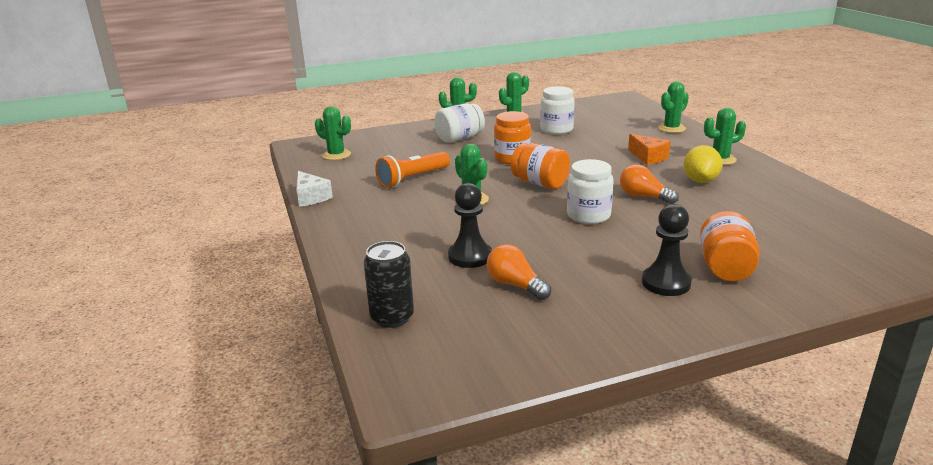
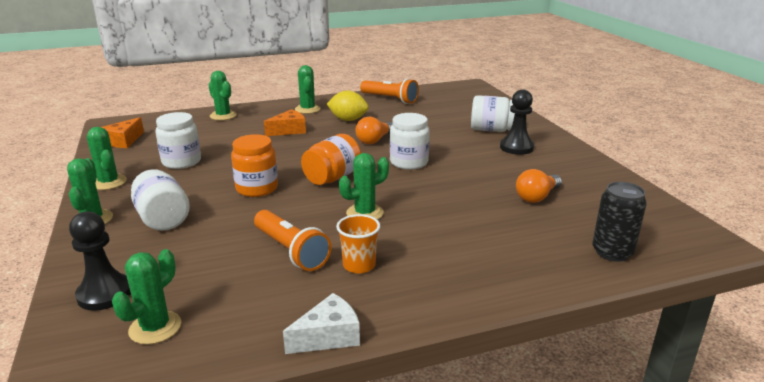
camera: 90 degrees left, 0 degrees up
black pawn [448,183,492,268] -> black pawn moved to [69,211,131,311]
orange jar [700,211,760,281] -> white jar [471,95,515,132]
none -> orange cheese [101,117,144,148]
none -> orange cup [336,214,380,274]
none -> orange flashlight [360,79,419,104]

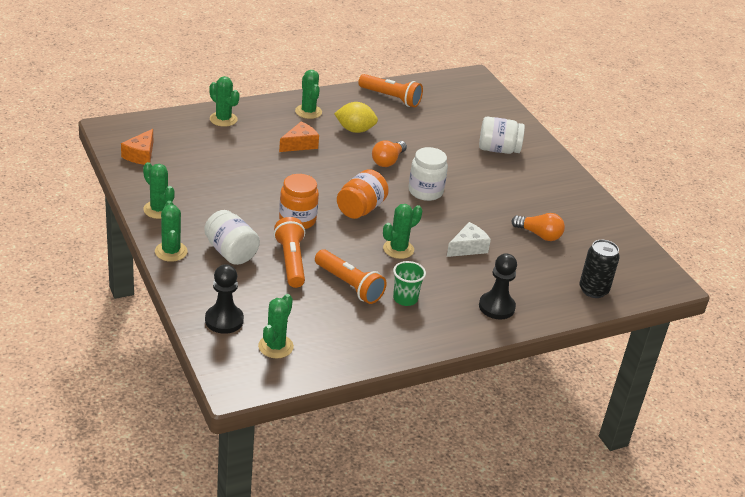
camera: 10 degrees left, 10 degrees up
white jar [155,112,201,169] -> none
white cheese [283,293,360,354] -> white cheese moved to [447,222,491,257]
orange cup [336,214,380,274] -> green cup [393,261,426,306]
black pawn [500,89,534,155] -> black pawn moved to [479,253,517,319]
orange light bulb [516,169,562,203] -> orange light bulb turned 105 degrees counterclockwise [512,213,565,241]
none -> orange flashlight [274,217,305,288]

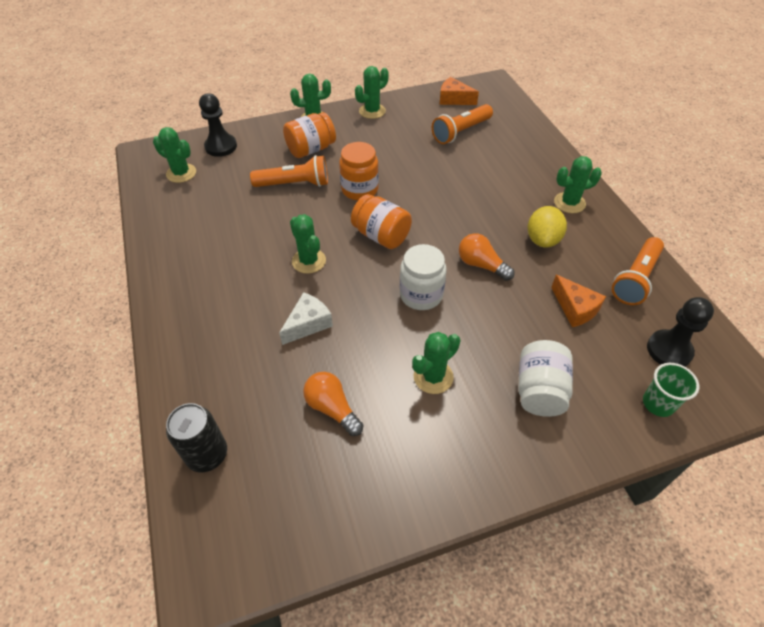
camera: 100 degrees right, 15 degrees up
white jar [204,210,260,265] -> orange jar [283,112,336,158]
green cactus [209,76,240,127] -> green cactus moved to [412,332,460,394]
orange cheese [279,121,319,152] -> orange cheese moved to [551,275,606,327]
orange flashlight [315,249,387,304] -> orange flashlight moved to [432,104,493,144]
green cup [393,261,426,306] -> green cup moved to [643,363,699,417]
white cheese [447,222,491,257] -> white cheese turned 105 degrees counterclockwise [279,292,333,345]
black pawn [479,253,517,319] -> black pawn moved to [647,297,714,367]
orange light bulb [512,213,565,241] -> orange light bulb turned 105 degrees clockwise [303,372,363,436]

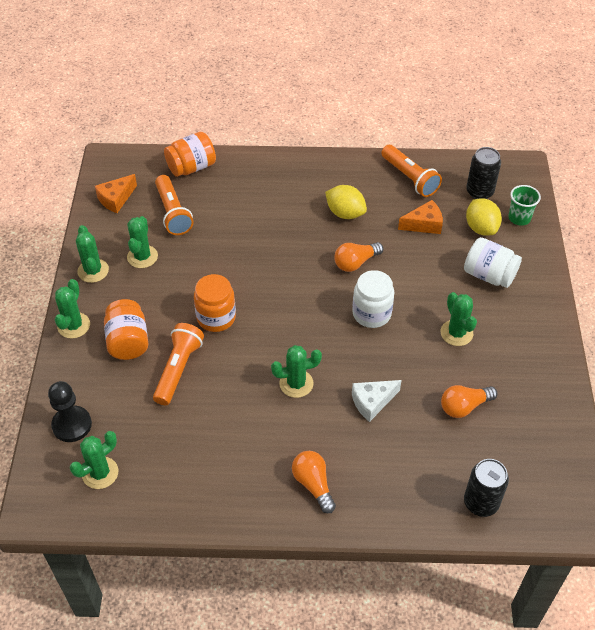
camera: 70 degrees left, 0 degrees up
white cheese [279,292,333,345] -> white cheese turned 90 degrees counterclockwise [352,380,402,422]
orange jar [351,194,412,249] -> orange jar moved to [164,132,216,177]
green cactus [554,156,602,213] -> green cactus moved to [127,216,158,268]
black pawn [647,297,714,367] -> black can [466,147,501,199]
none -> orange light bulb [292,451,336,513]
none -> yellow lemon [466,198,502,236]

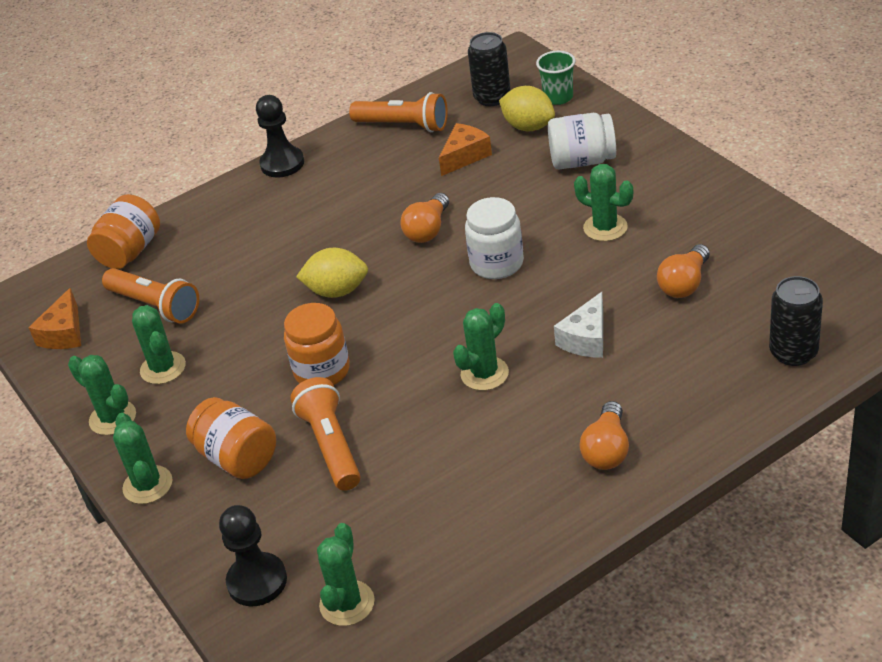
camera: 30 degrees left, 10 degrees down
orange light bulb [292,451,336,513] -> orange light bulb turned 105 degrees counterclockwise [580,401,629,470]
yellow lemon [325,185,367,219] -> yellow lemon moved to [296,248,368,298]
none -> black pawn [256,95,304,178]

